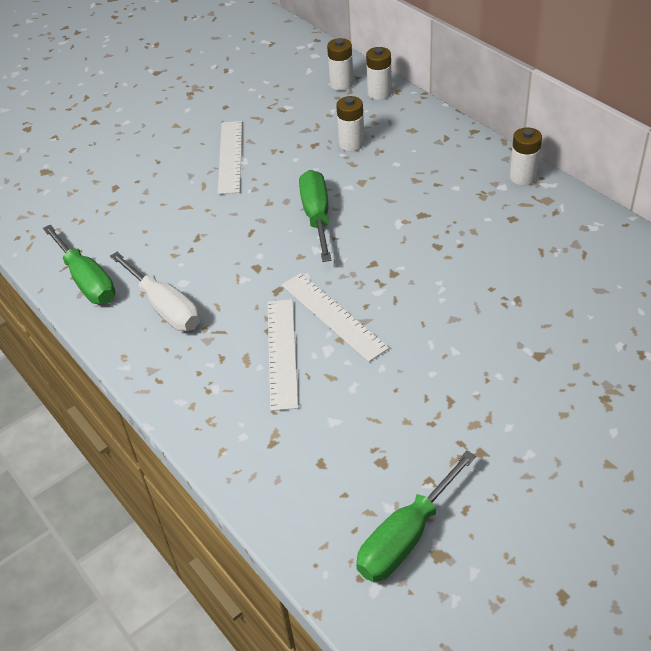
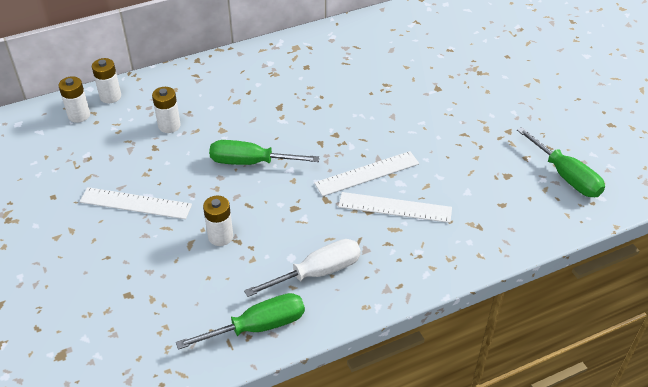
camera: 80 degrees left, 0 degrees up
white battery [510,127,542,186] -> white battery moved to [203,196,233,246]

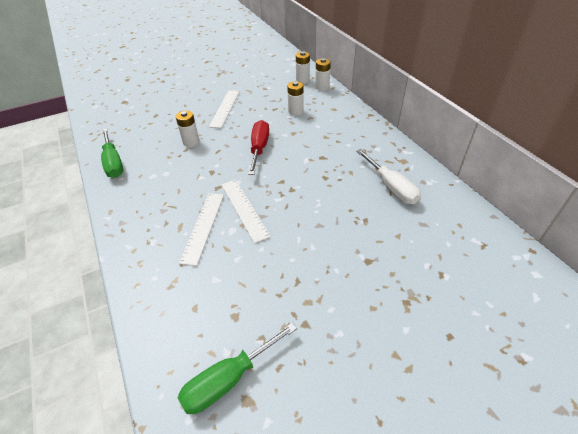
camera: 90 degrees right, 0 degrees up
green screwdriver [209,140,320,165] -> red screwdriver [248,120,269,175]
white screwdriver [244,239,361,297] -> white screwdriver moved to [356,149,421,204]

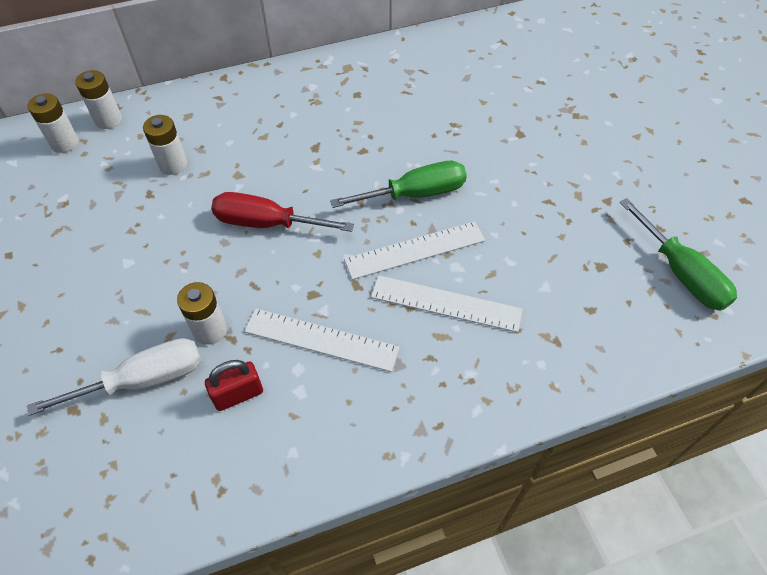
camera: 85 degrees left, 10 degrees up
green screwdriver [101,128,123,178] -> green screwdriver moved to [330,161,467,208]
white ruler [209,90,240,128] -> white ruler moved to [244,308,400,372]
white screwdriver [356,149,421,204] -> white screwdriver moved to [27,338,201,416]
none -> red padlock [205,360,263,411]

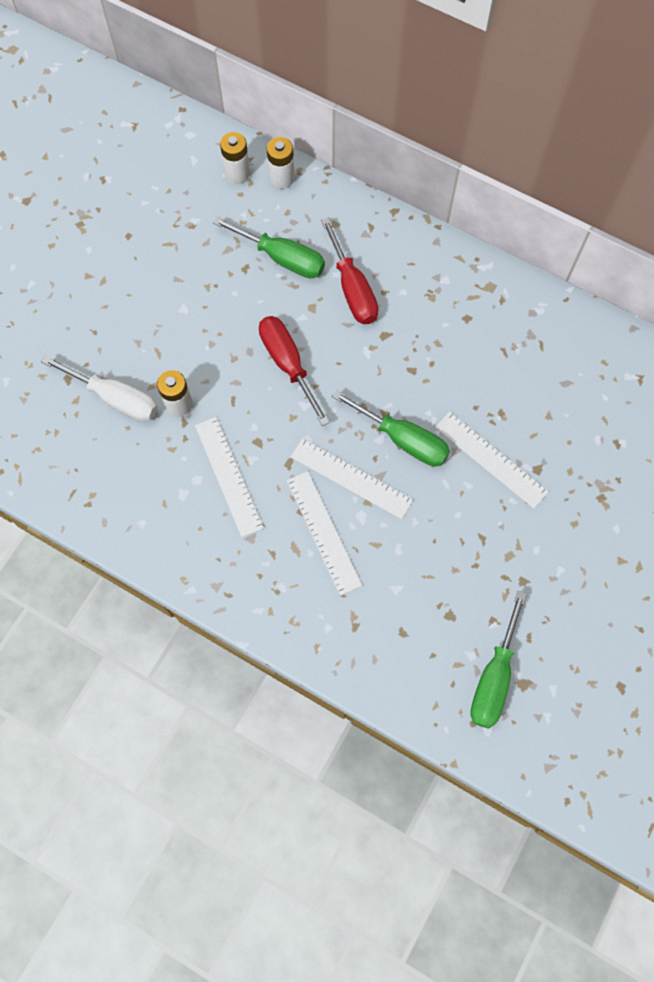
camera: 50 degrees right, 15 degrees up
white battery [143,115,187,175] -> green screwdriver [212,216,325,278]
red padlock [205,360,263,411] -> none
none -> red screwdriver [321,217,378,324]
none -> white ruler [435,412,549,509]

